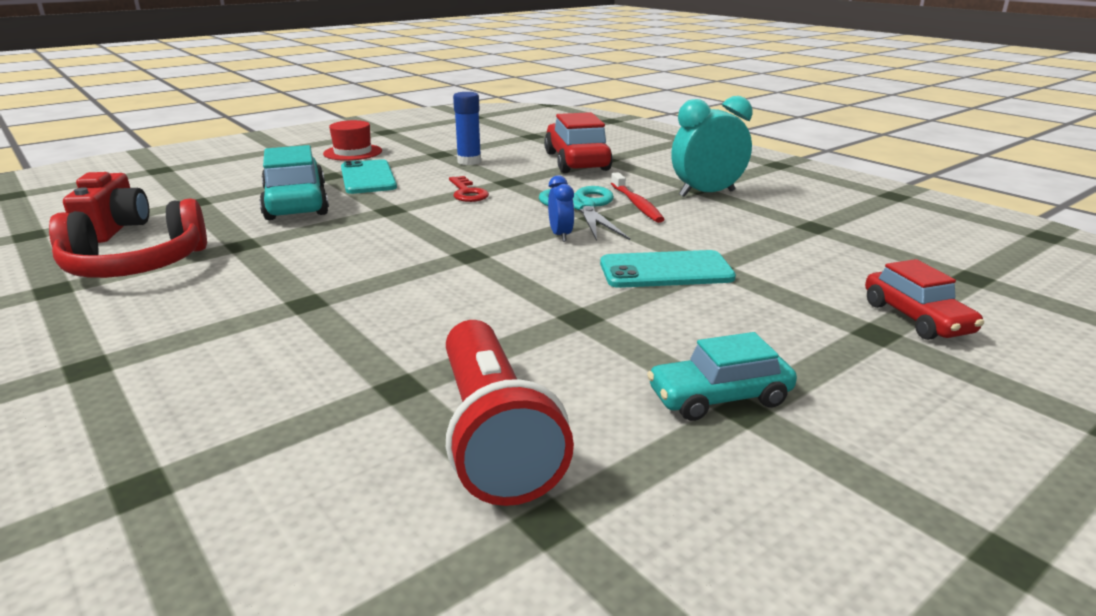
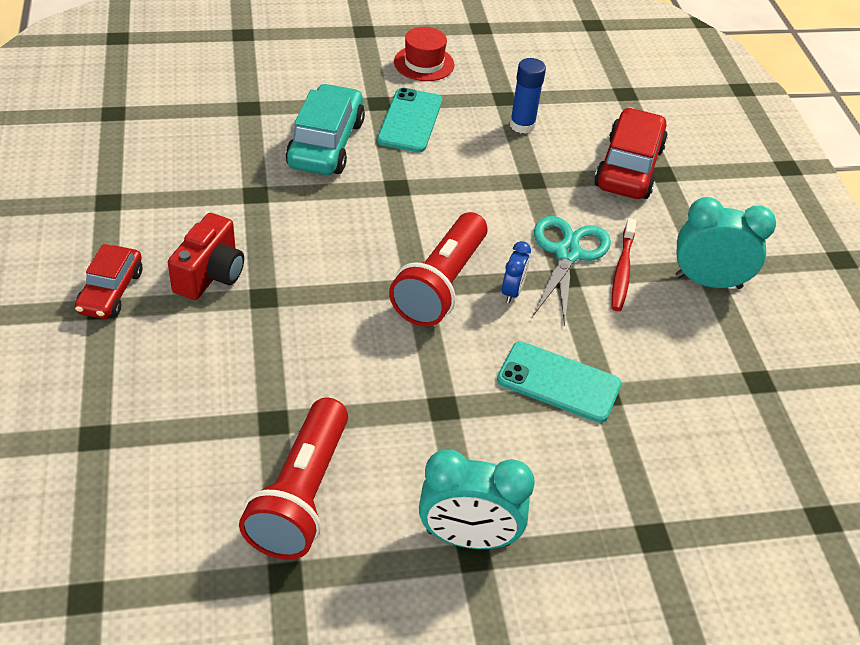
camera: 25 degrees right, 20 degrees up
red headphones [49,198,207,278] -> none
red camera [63,172,149,243] -> red camera moved to [168,213,244,300]
red key [449,176,489,202] -> none
turquoise car [647,332,797,421] -> turquoise clock [419,450,535,549]
red car [865,259,984,340] -> red car moved to [75,244,142,319]
none -> red flashlight [389,212,488,327]

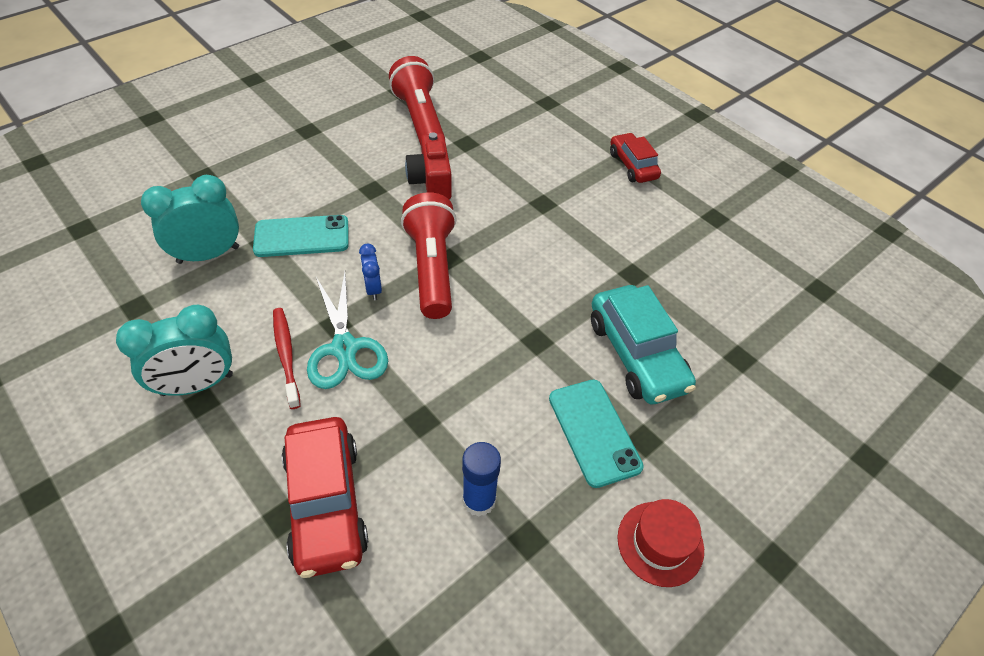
camera: 150 degrees right, 5 degrees up
red camera [168,213,244,300] -> red camera moved to [405,132,452,200]
turquoise clock [419,450,535,549] -> turquoise clock moved to [141,175,239,264]

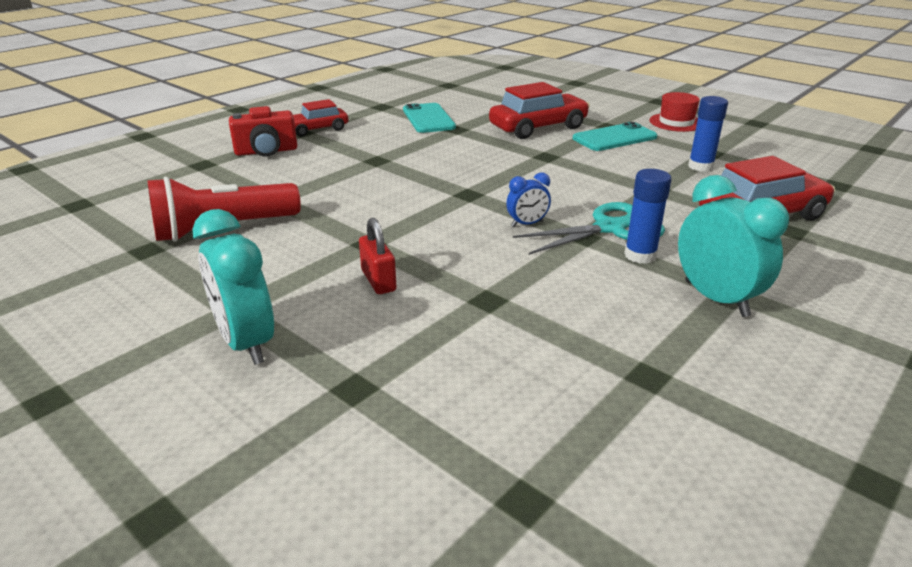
camera: 95 degrees left, 20 degrees down
turquoise clock [141,175,239,264] -> turquoise clock moved to [192,209,274,365]
turquoise phone [253,215,349,257] -> turquoise phone moved to [403,103,456,133]
red toothbrush [273,308,301,409] -> blue glue stick [624,169,672,264]
red flashlight [401,192,457,319] -> none
red camera [405,132,452,200] -> red camera moved to [229,106,297,156]
turquoise car [591,285,696,404] -> red car [489,82,590,139]
none -> red padlock [359,218,396,294]

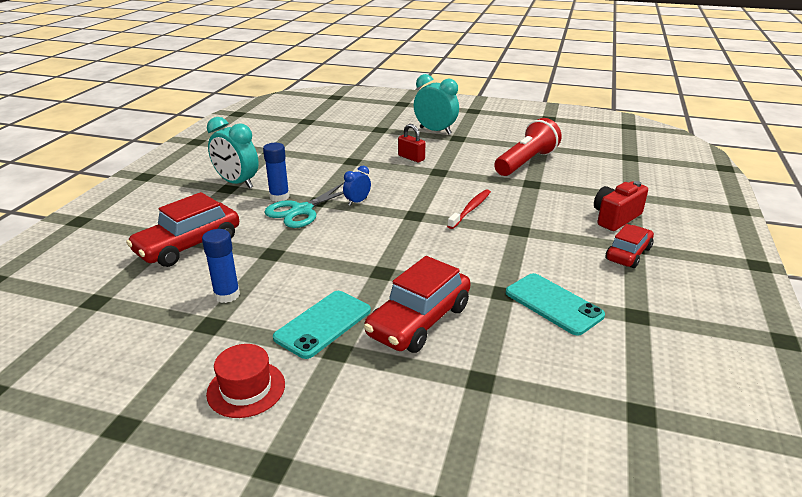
camera: 155 degrees right, 0 degrees up
none -> red toothbrush [447,189,491,229]

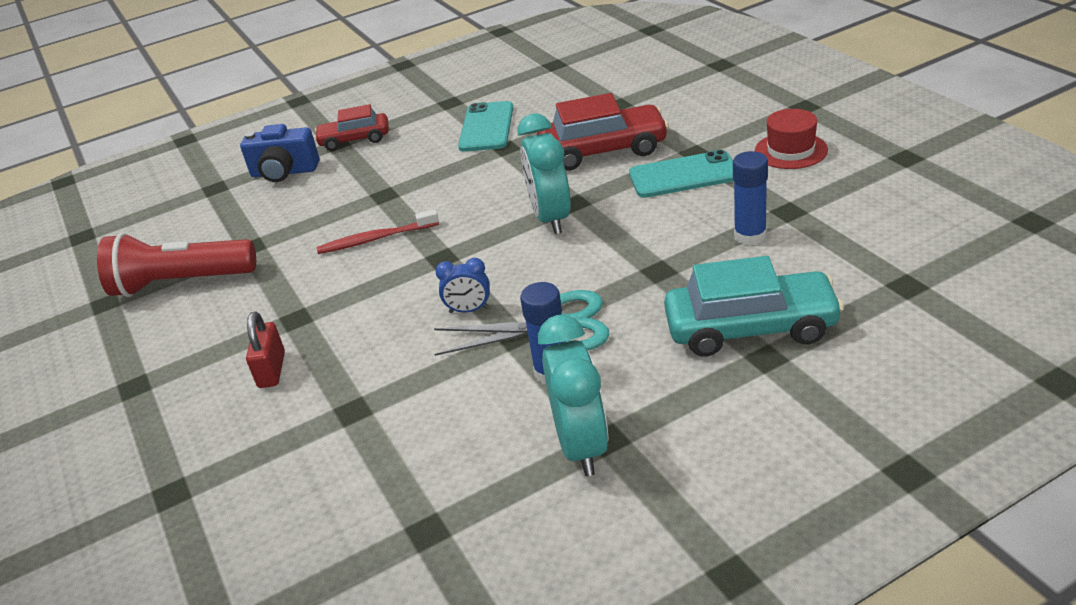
camera: 130 degrees left, 5 degrees up
red car [126,192,239,267] -> turquoise car [664,256,844,357]
turquoise clock [414,74,459,135] -> turquoise clock moved to [518,113,571,234]
red camera [594,181,648,231] -> blue camera [240,124,319,182]

